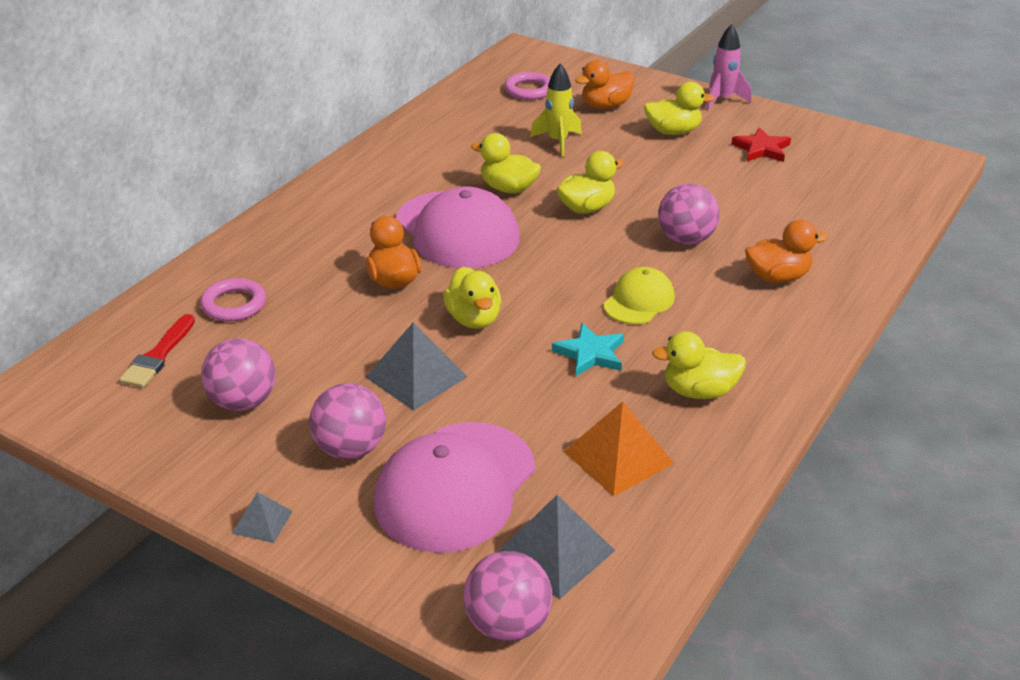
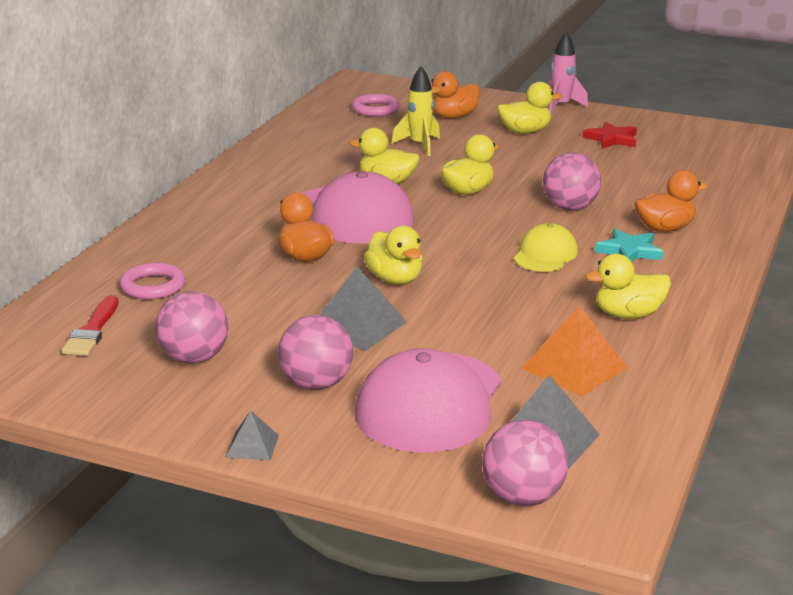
camera: 10 degrees left, 10 degrees down
turquoise star [552,323,624,376] -> turquoise star moved to [595,229,663,262]

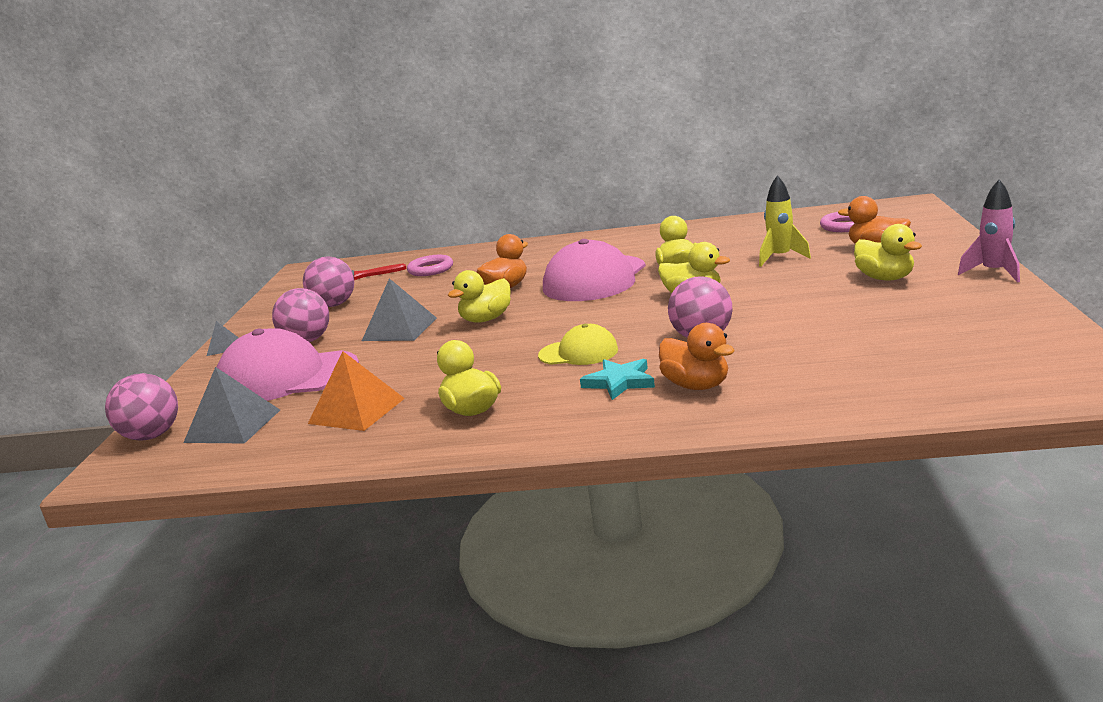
camera: 75 degrees right, 5 degrees down
red star [583,121,637,149] -> none

